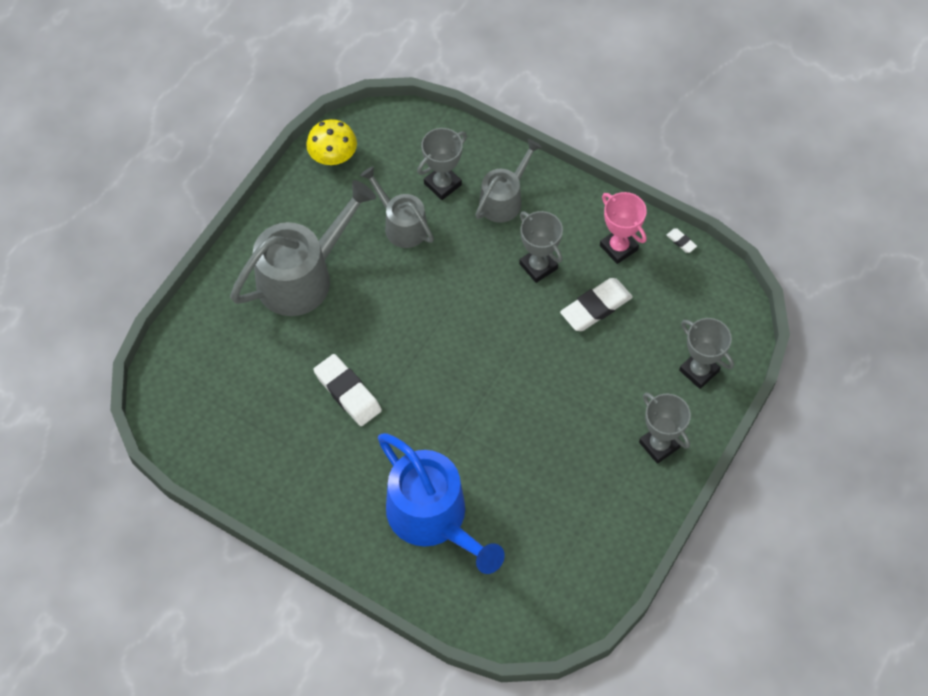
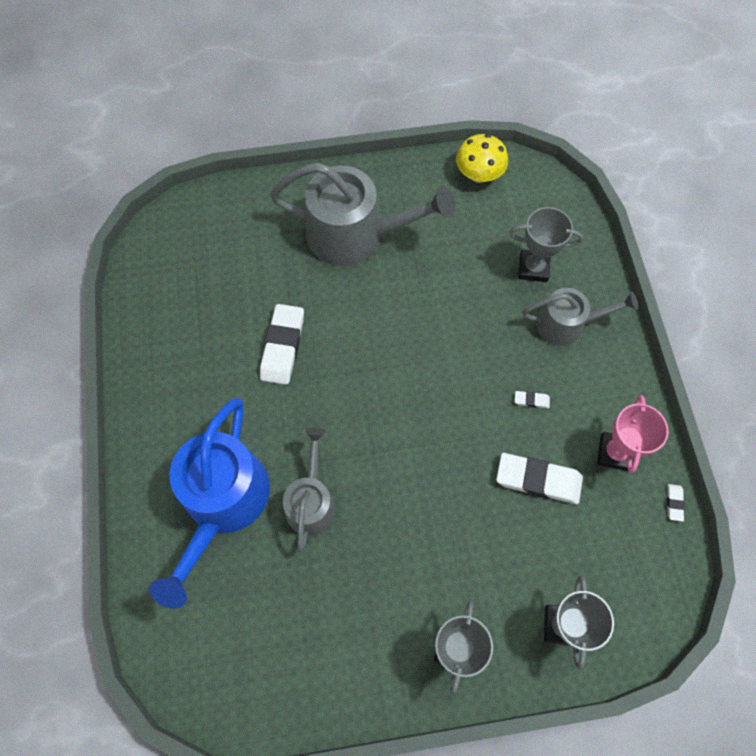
camera: 50 degrees right, 5 degrees up
grey watering can [360,166,434,248] -> grey watering can moved to [283,427,336,553]
grey trophy [519,211,563,283] -> white eraser [515,391,550,408]

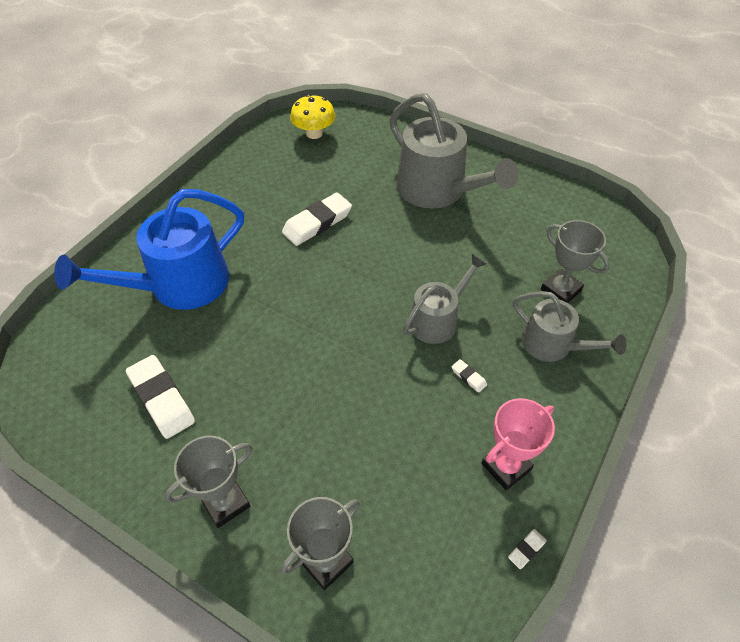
camera: 40 degrees right, 15 degrees down
grey watering can [283,427,336,553] -> grey watering can moved to [403,254,487,344]
yellow mushroom [456,134,508,183] -> yellow mushroom moved to [290,94,335,139]
white eraser [496,453,583,504] -> white eraser moved to [126,355,195,439]

